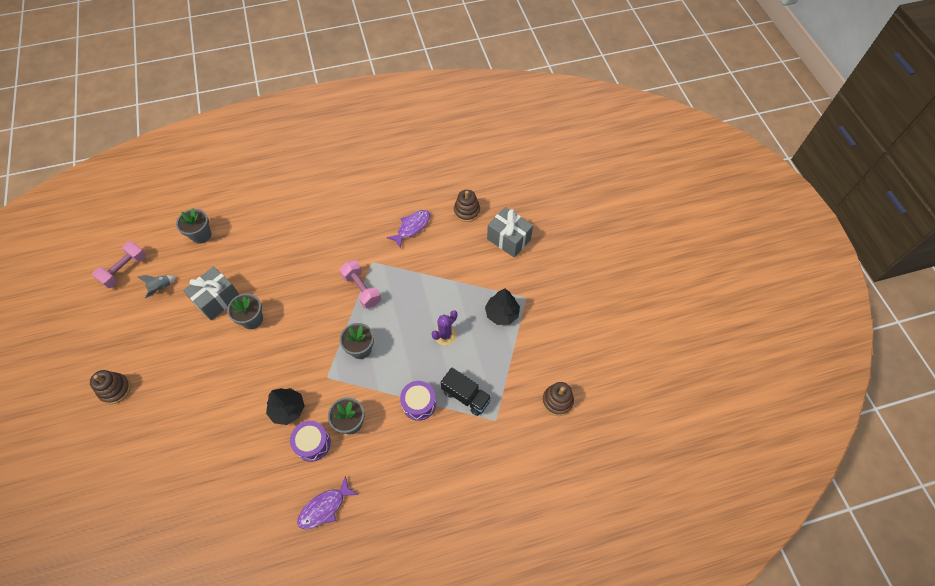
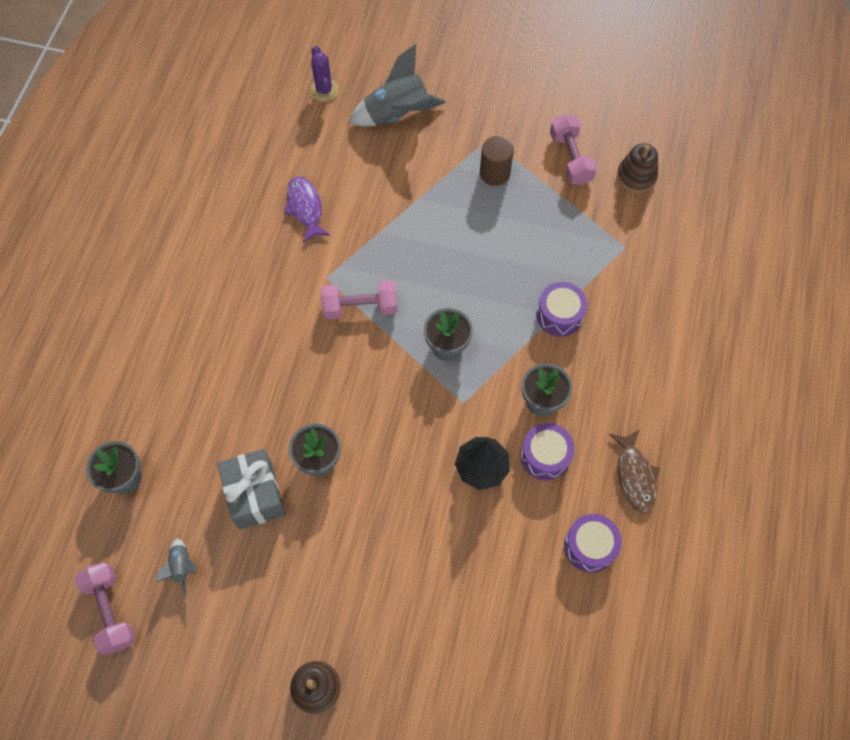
camera: 60 degrees left, 5 degrees up
purple fish [297,476,359,529] -> brown fish [609,430,660,513]
purple cactus [432,310,457,345] -> purple cactus moved to [310,46,339,102]
black truck [441,367,492,416] -> none
brown stacking toy [454,190,480,222] -> none
black tree [485,288,520,325] -> brown cylinder [480,136,514,186]
grey gift [487,207,533,258] -> grey rocket [349,44,446,127]
none -> pink dumbbell [550,114,597,185]
none -> purple drum [564,514,622,573]

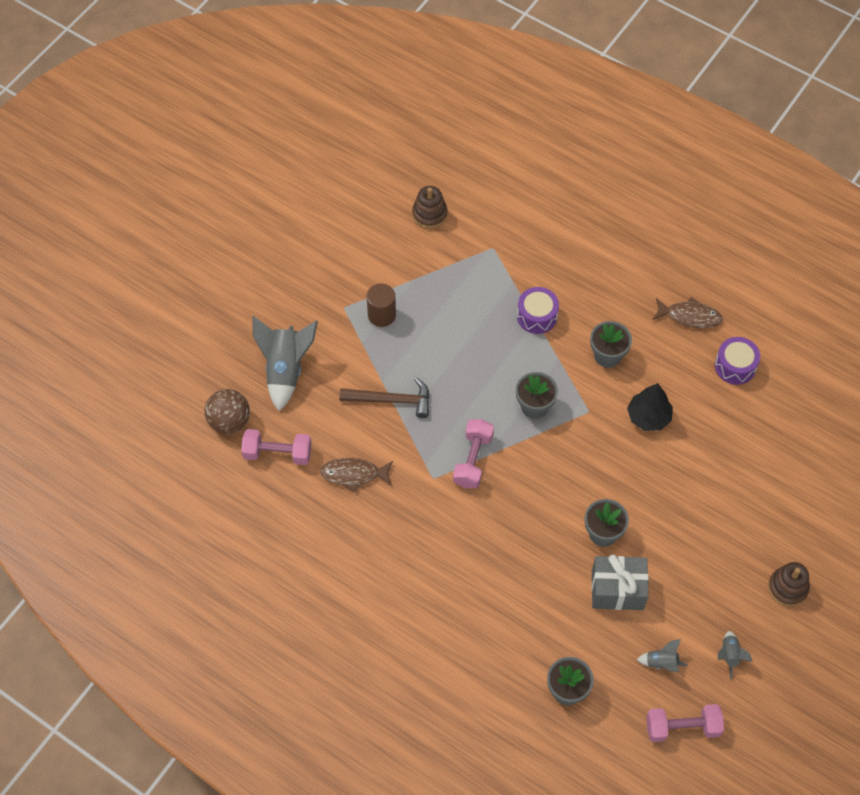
camera: 70 degrees left, 5 degrees down
purple fish [284,177,330,243] -> brown fish [320,458,393,492]
purple cactus [310,46,339,102] -> brown ball [204,389,250,434]
purple drum [520,423,575,480] -> none
pink dumbbell [550,114,597,185] -> pink dumbbell moved to [241,429,312,465]
none -> brown hammer [339,378,430,418]
none -> grey rocket [718,631,753,680]

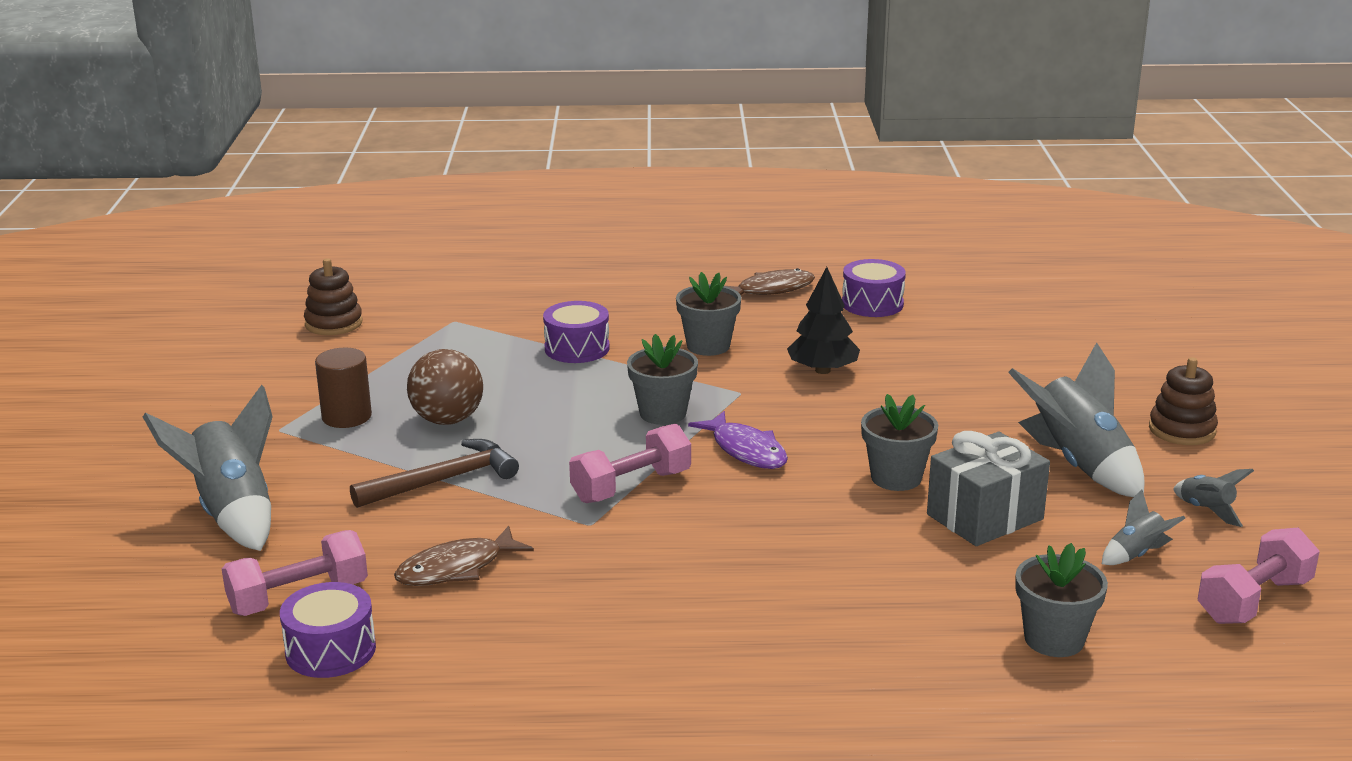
camera: 35 degrees left, 35 degrees down
brown ball [204,389,250,434] -> brown ball moved to [407,349,483,425]
pink dumbbell [453,419,494,488] -> pink dumbbell turned 75 degrees clockwise [569,424,691,503]
none -> purple drum [280,582,376,678]
none -> purple fish [688,411,788,469]
none -> grey rocket [1008,342,1145,497]

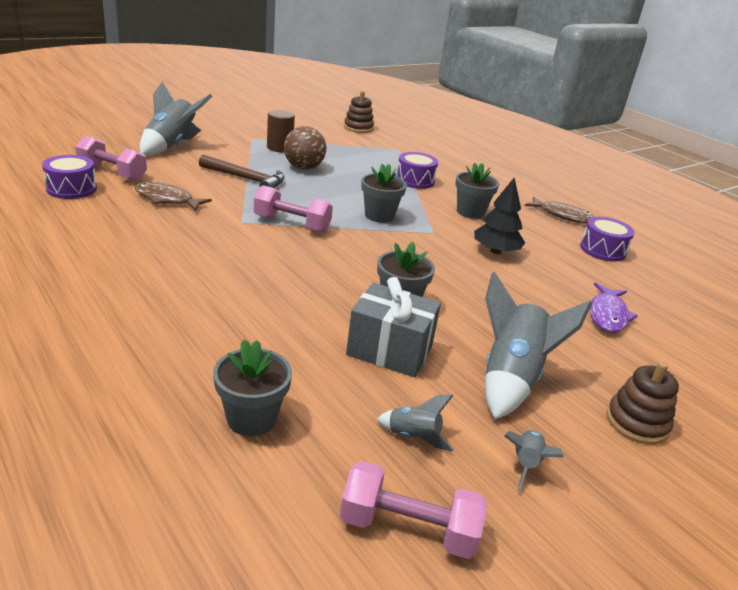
camera: 50 degrees right, 5 degrees up
purple fish [688,411,788,469] -> purple fish moved to [590,283,638,333]

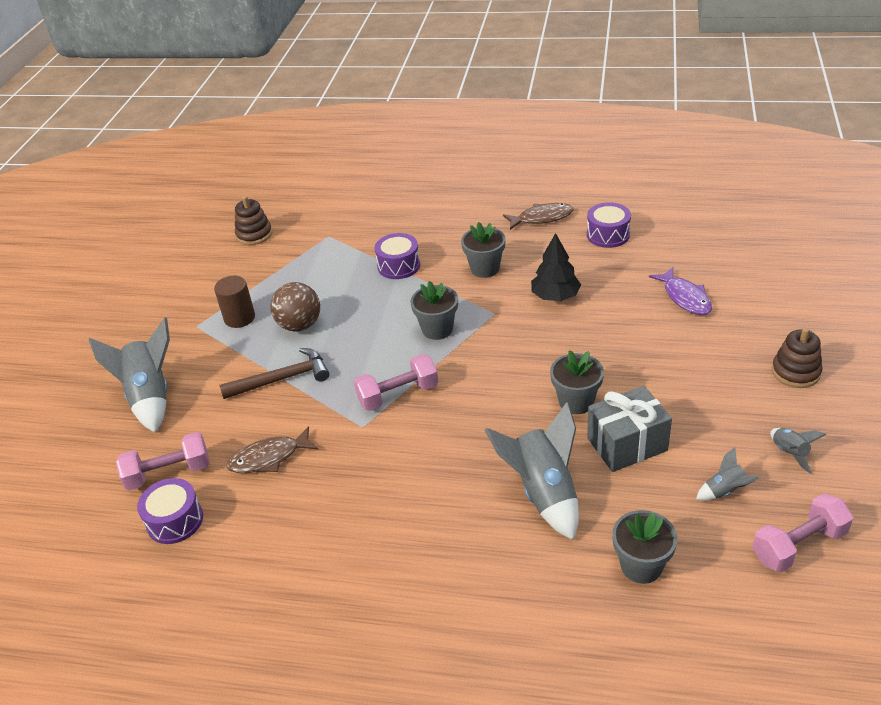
camera: 35 degrees left, 10 degrees up
grey rocket [485,272,592,420] -> grey rocket moved to [485,402,579,540]

